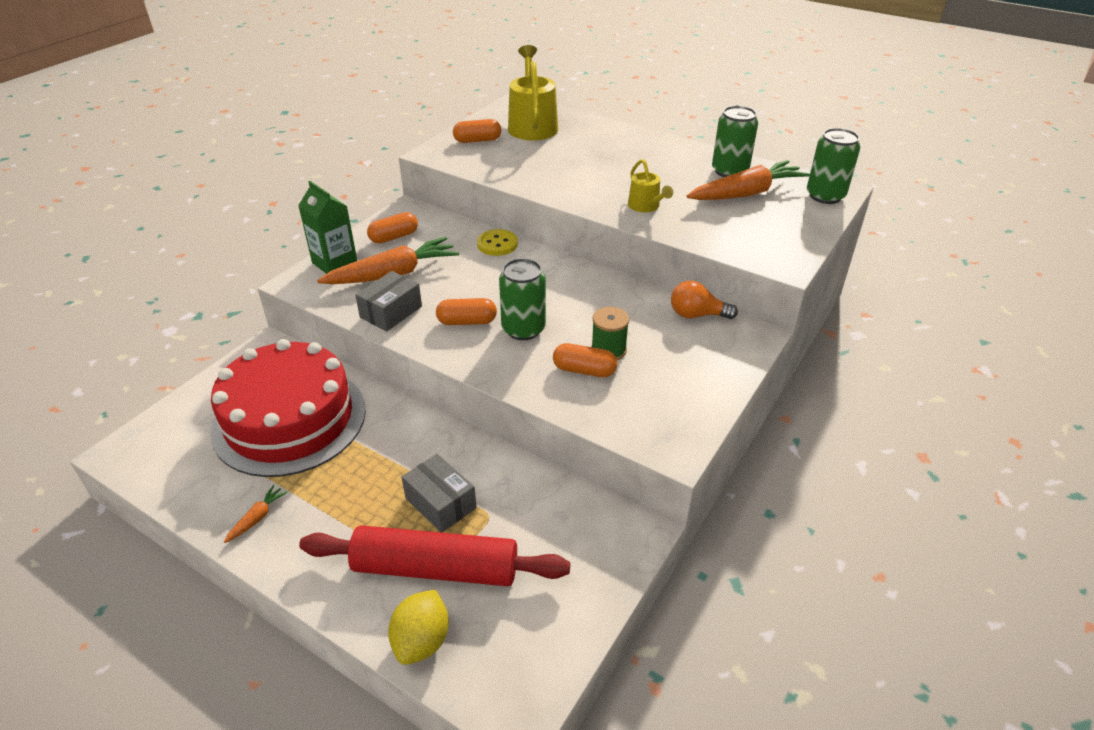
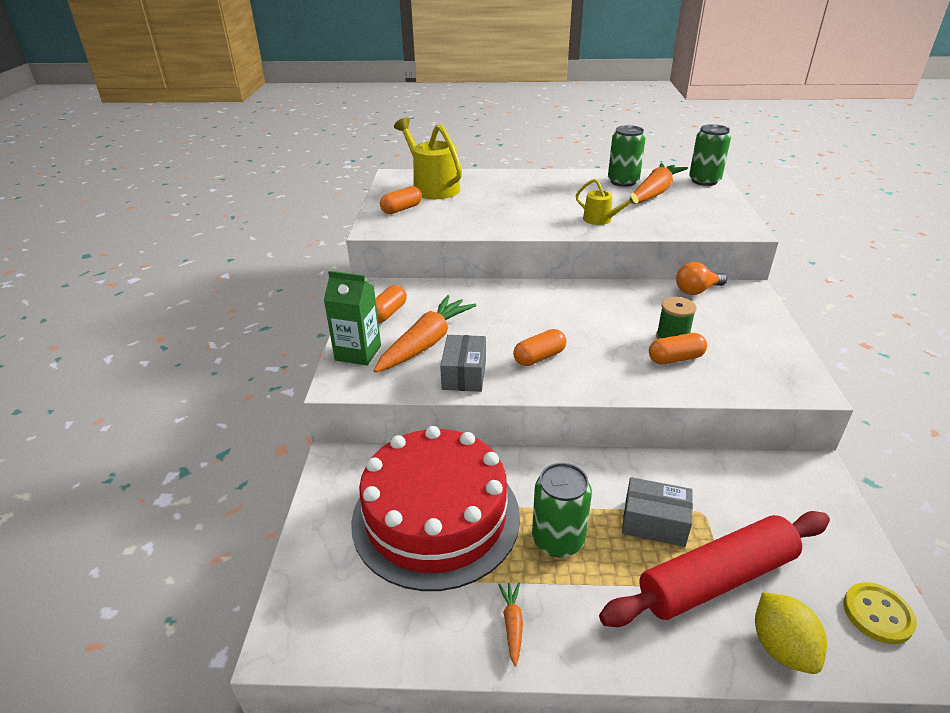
camera: 30 degrees left, 5 degrees down
yellow button [477,229,518,256] -> yellow button moved to [844,582,917,644]
green can [499,258,546,340] -> green can moved to [532,463,592,557]

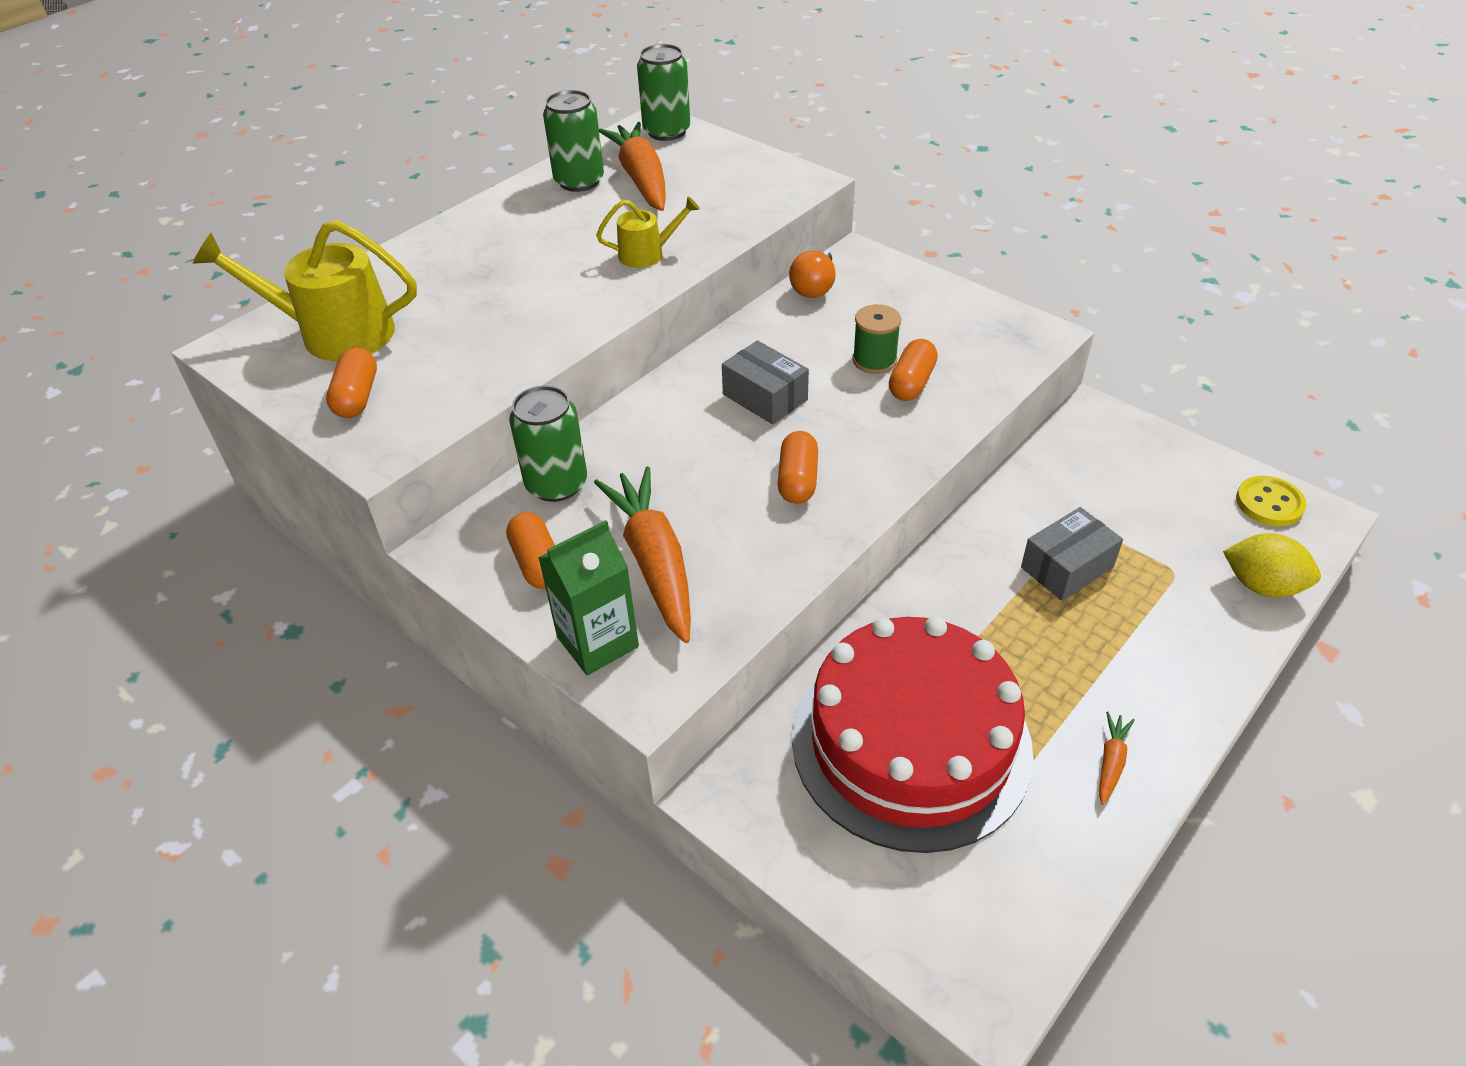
camera: 50 degrees left, 10 degrees up
grey box [440,335,486,392] -> grey box moved to [722,340,809,424]
orange carrot [498,583,523,667] -> orange carrot turned 75 degrees clockwise [1099,711,1135,805]
green can [532,463,592,557] -> green can moved to [509,385,587,502]
red rolling pin [599,511,830,627] -> none

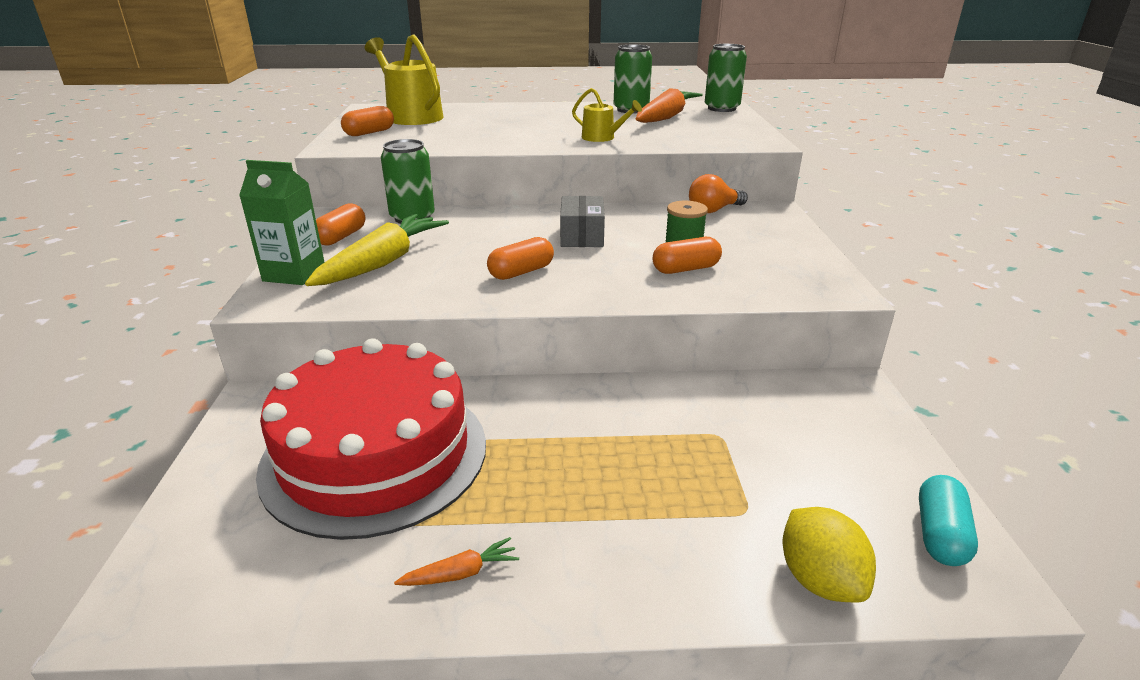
camera: 45 degrees right, 15 degrees down
orange carrot [594,466,691,643] -> yellow carrot [305,214,449,286]
grey box [1021,507,1123,601] -> none
yellow button [1236,476,1307,526] -> turquoise capsule [919,475,978,566]

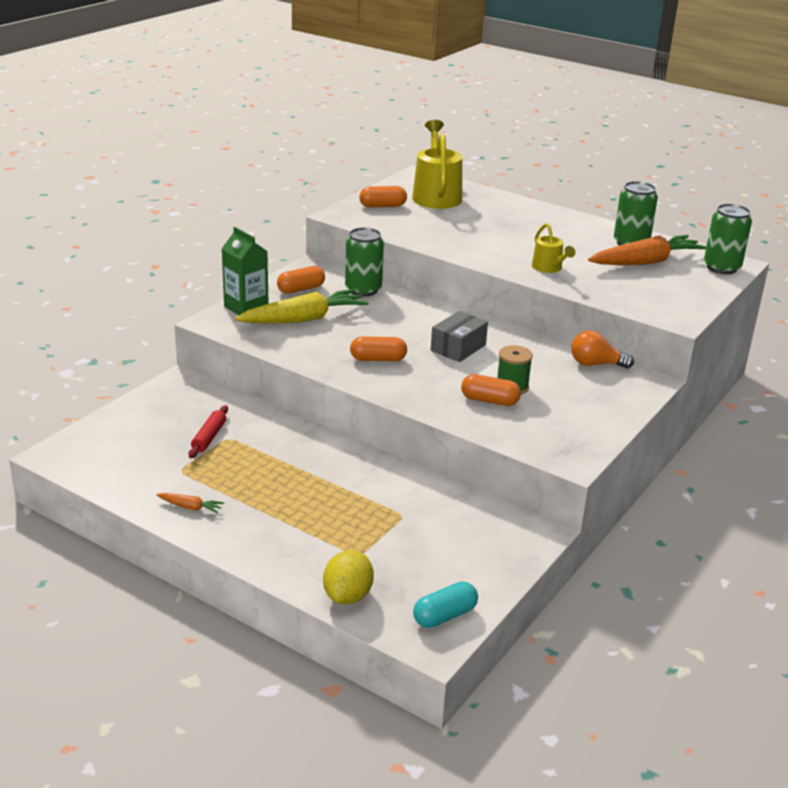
camera: 35 degrees right, 0 degrees up
red cake [256,338,486,540] -> red rolling pin [188,405,228,458]

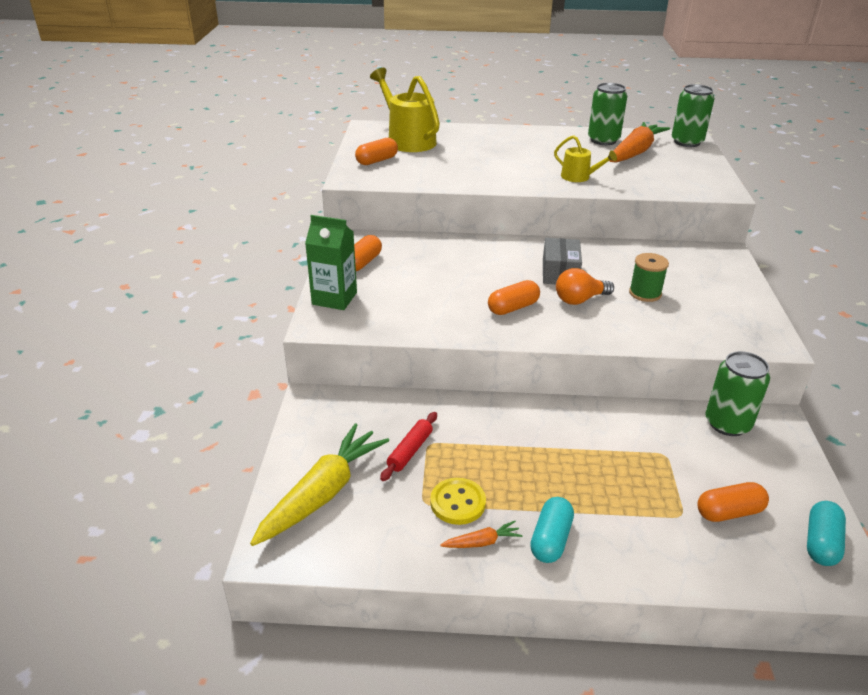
camera: 30 degrees left, 5 degrees up
red rolling pin [188,405,228,458] -> red rolling pin turned 45 degrees clockwise [380,412,437,481]
yellow carrot [235,289,368,324] -> yellow carrot moved to [250,423,389,546]
yellow lemon [323,550,374,605] -> none
green can [345,227,384,296] -> green can moved to [705,351,770,436]
orange capsule [461,374,521,406] -> orange capsule moved to [697,482,769,522]
orange light bulb [571,331,634,369] -> orange light bulb moved to [556,268,614,305]
none -> yellow button [430,478,486,525]
none -> turquoise capsule [530,497,574,563]

